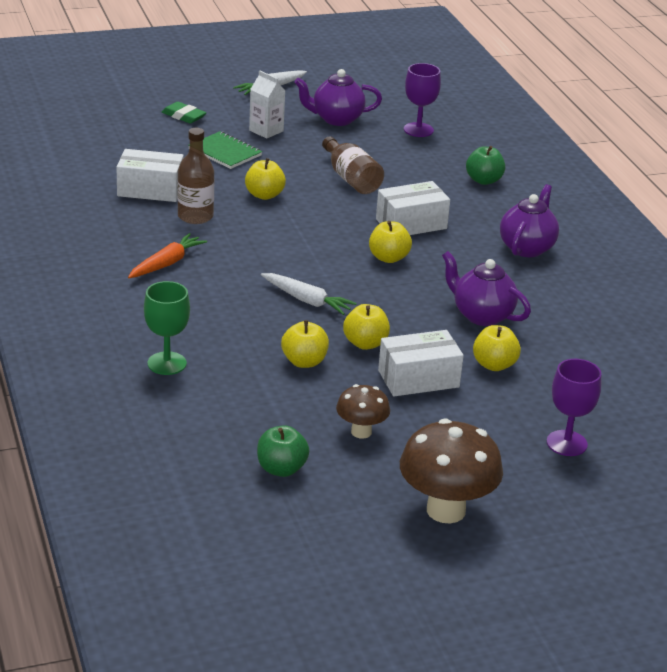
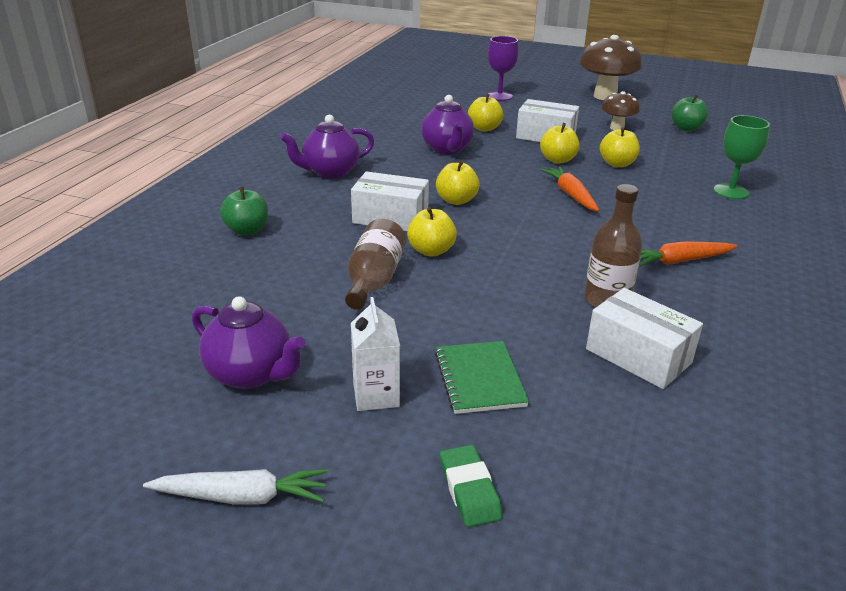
camera: 140 degrees left, 0 degrees up
yellow apple [245,158,286,200] -> yellow apple moved to [407,207,457,257]
white carrot [261,273,356,315] -> orange carrot [540,166,599,211]
purple goblet [404,63,441,137] -> none

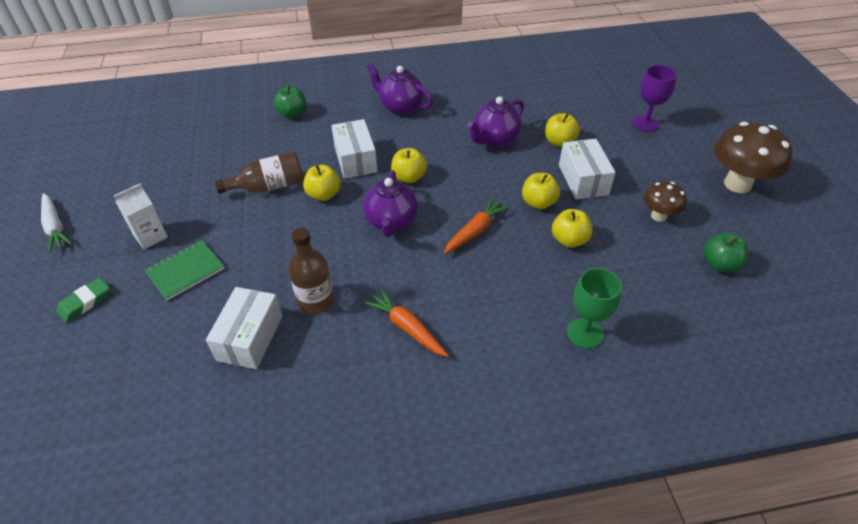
camera: 60 degrees right, 15 degrees up
purple teapot [192,296,306,389] -> purple teapot moved to [363,170,418,237]

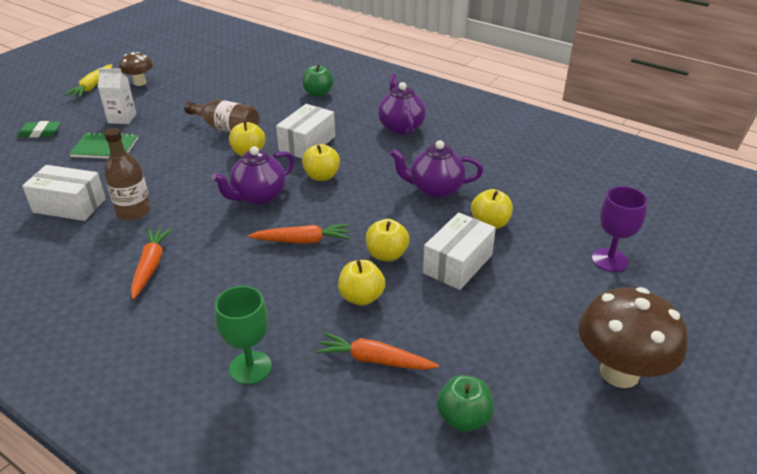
camera: 45 degrees right, 10 degrees down
white carrot [41,193,72,253] -> yellow carrot [64,64,112,98]
white box [206,287,282,369] -> white box turned 45 degrees clockwise [22,165,106,221]
brown mushroom [644,181,687,222] -> brown mushroom moved to [119,52,153,86]
none -> orange carrot [316,332,439,370]

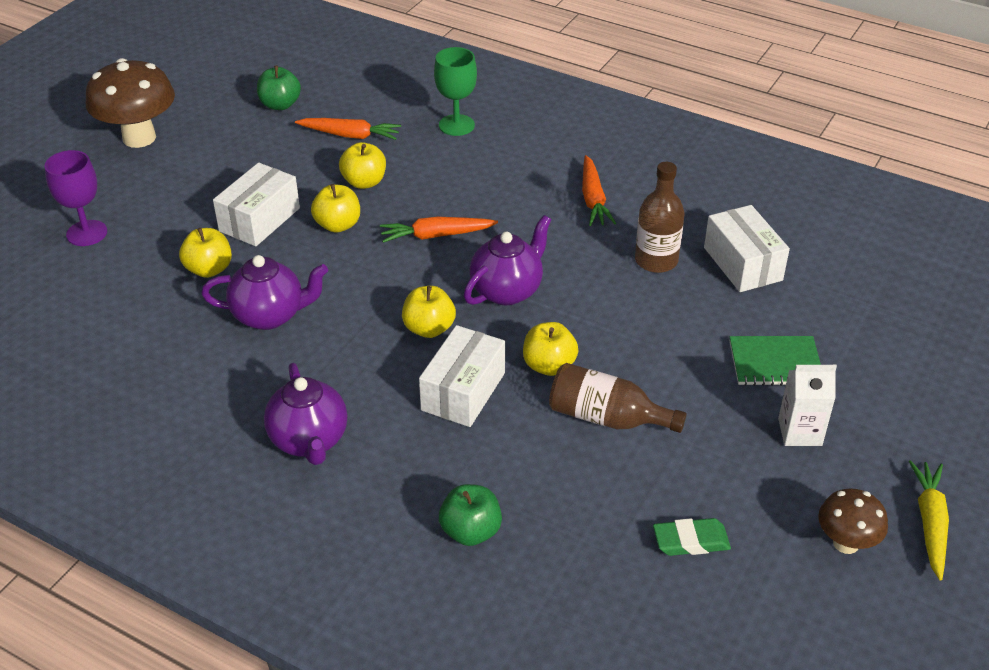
camera: 175 degrees right, 5 degrees up
green eraser [17,121,61,138] -> green eraser moved to [653,518,731,556]
white box [22,165,106,221] -> white box turned 60 degrees clockwise [704,205,790,292]

